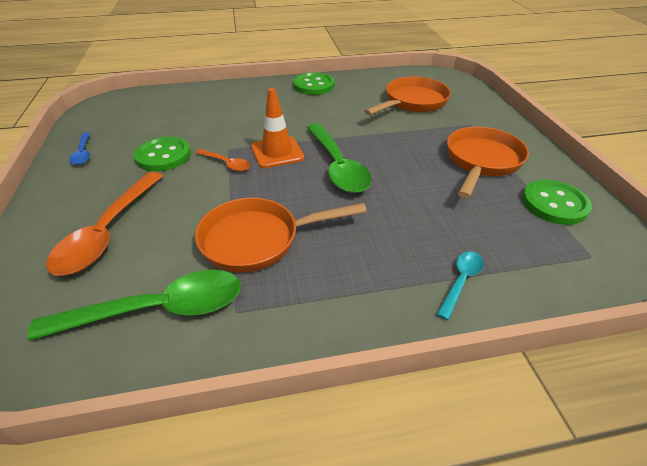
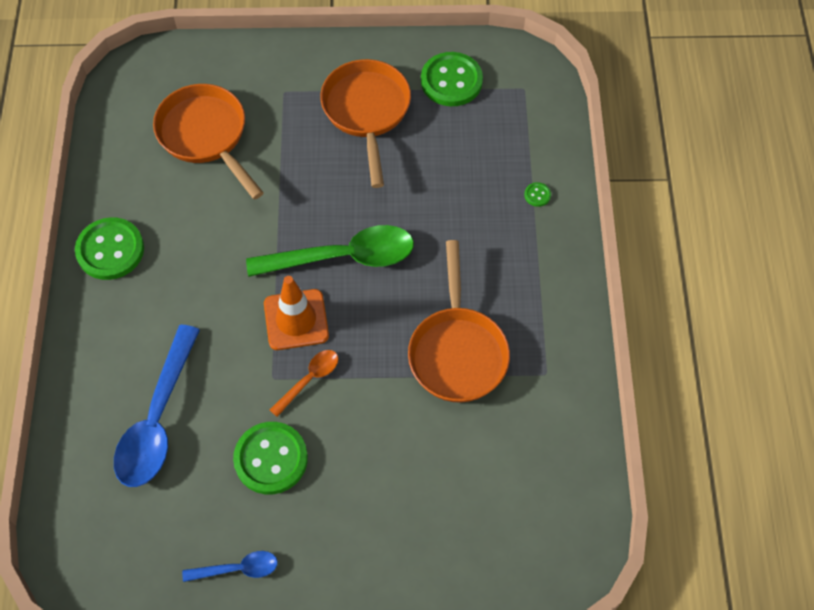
camera: 80 degrees left, 20 degrees up
green spoon [27,270,241,341] -> none
orange spoon [46,172,163,275] -> none
turquoise spoon [437,251,484,320] -> green button [524,182,551,207]
orange pan [447,127,529,198] -> orange pan turned 45 degrees clockwise [320,59,411,188]
none -> blue spoon [114,325,200,487]

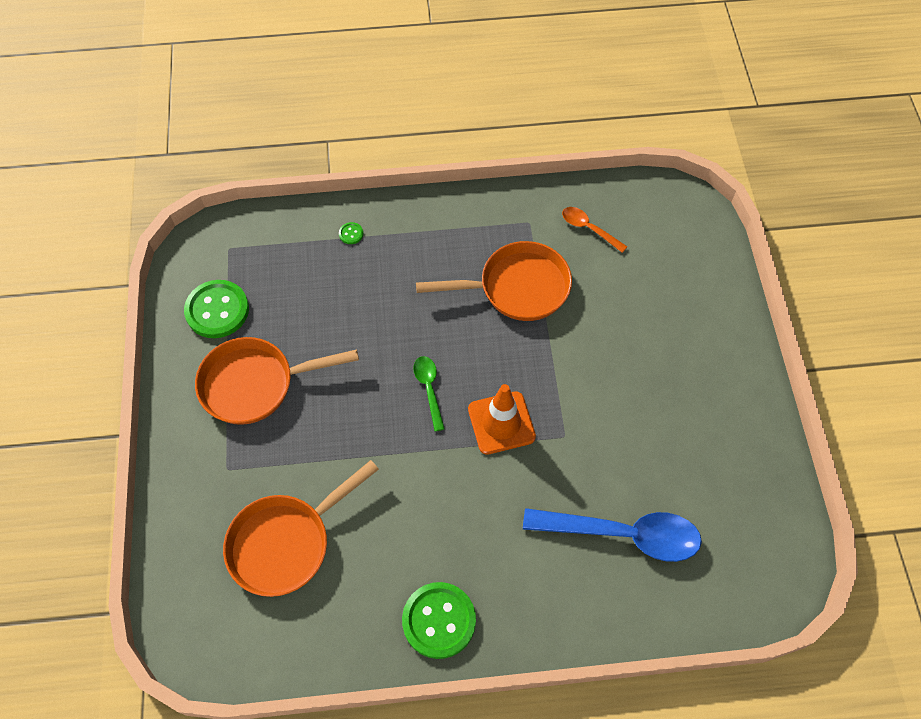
camera: 95 degrees left, 0 degrees up
blue spoon [182,551,278,582] -> none
green button [233,422,308,494] -> none
green spoon [246,225,414,277] -> green spoon [413,356,445,432], size x0.50
orange spoon [270,350,338,417] -> orange spoon moved to [562,207,627,253]

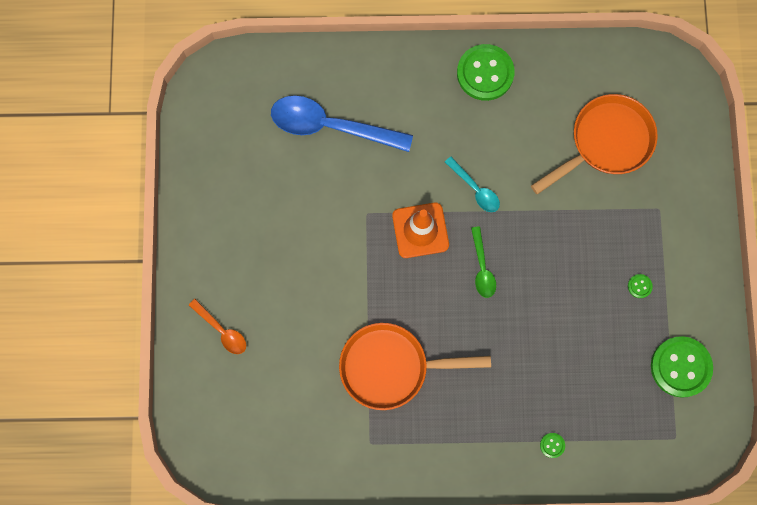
camera: 175 degrees left, 15 degrees up
orange pan [195,337,359,425] -> green button [628,274,653,298]
orange spoon [562,207,627,253] -> orange spoon moved to [189,299,246,354]
none -> turquoise spoon [445,157,500,212]

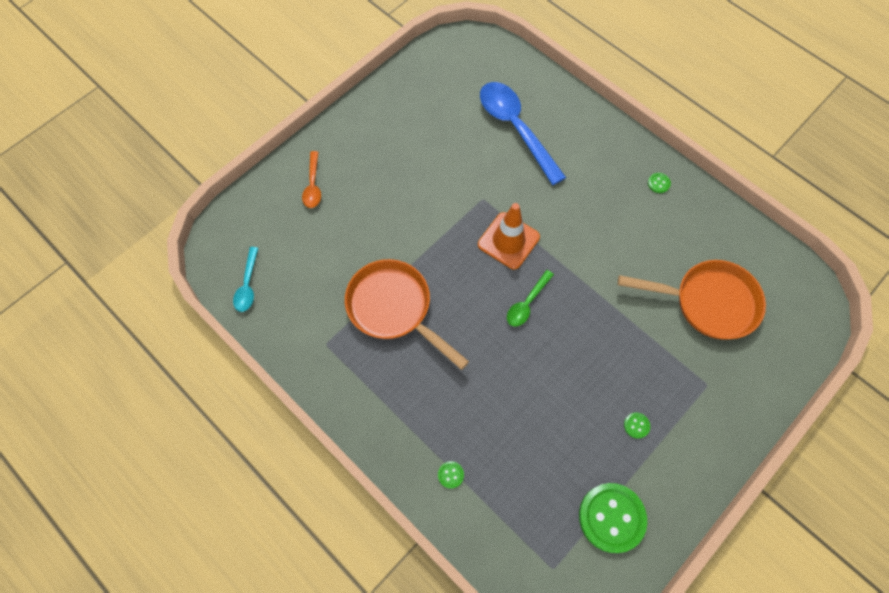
camera: 45 degrees right, 10 degrees down
turquoise spoon [445,157,500,212] -> turquoise spoon moved to [233,247,258,312]
green button [457,44,515,101] -> green button [648,173,671,193], size x0.41

